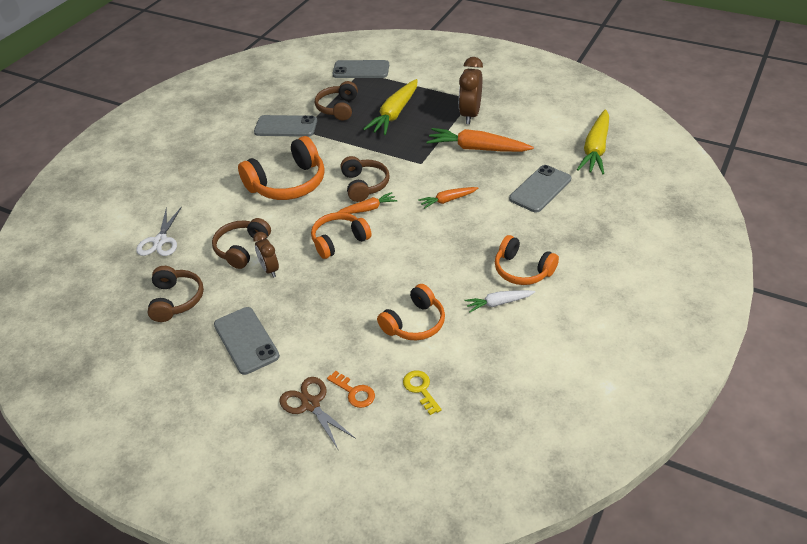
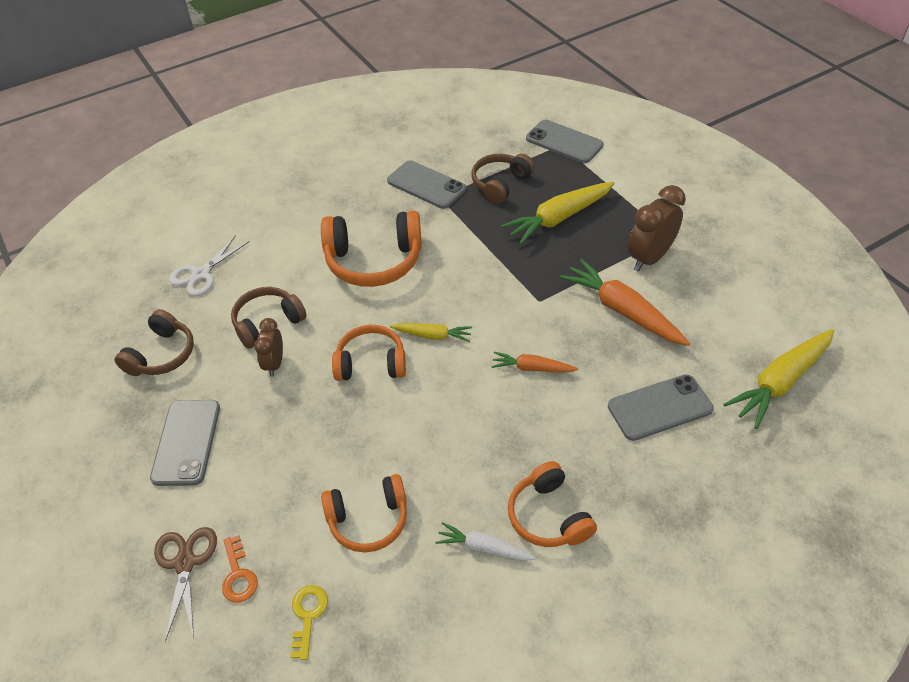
camera: 30 degrees right, 5 degrees up
orange carrot [338,192,397,214] -> yellow carrot [390,323,472,342]
brown headphones [341,156,390,202] -> none

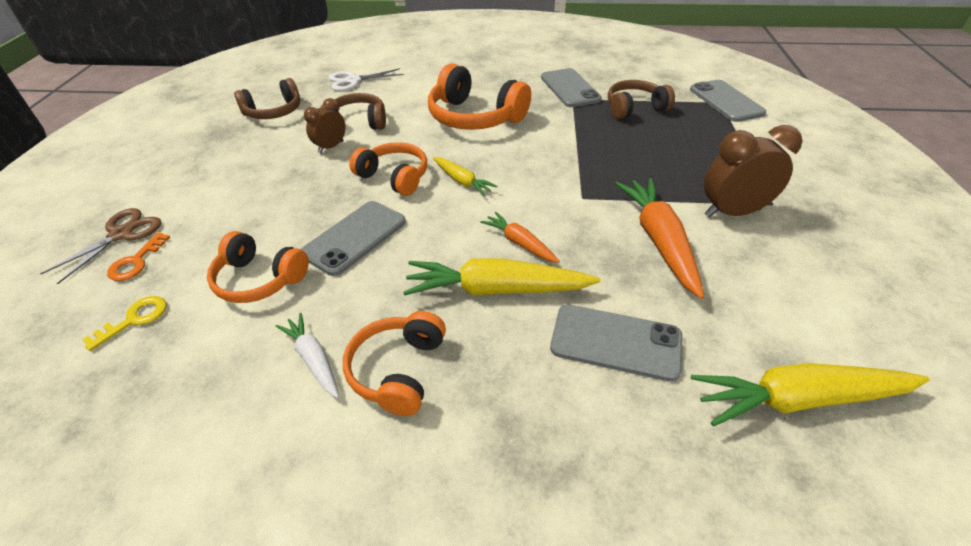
camera: 35 degrees right, 5 degrees down
grey phone [150,400,220,486] -> grey phone moved to [301,201,406,276]
yellow carrot [501,182,615,245] -> yellow carrot moved to [403,259,601,296]

